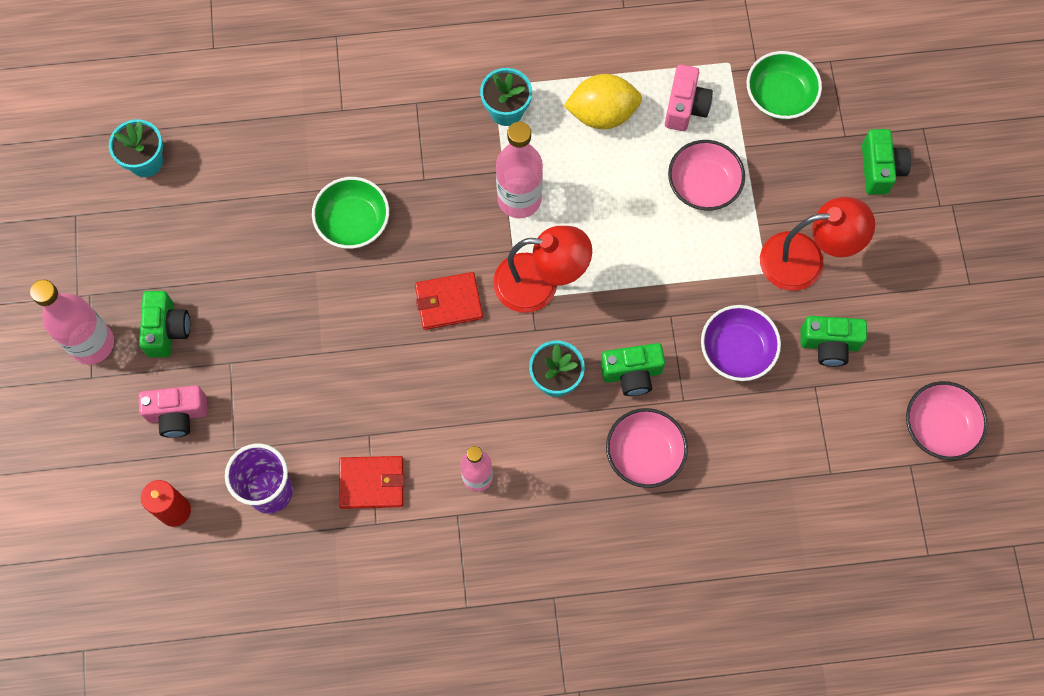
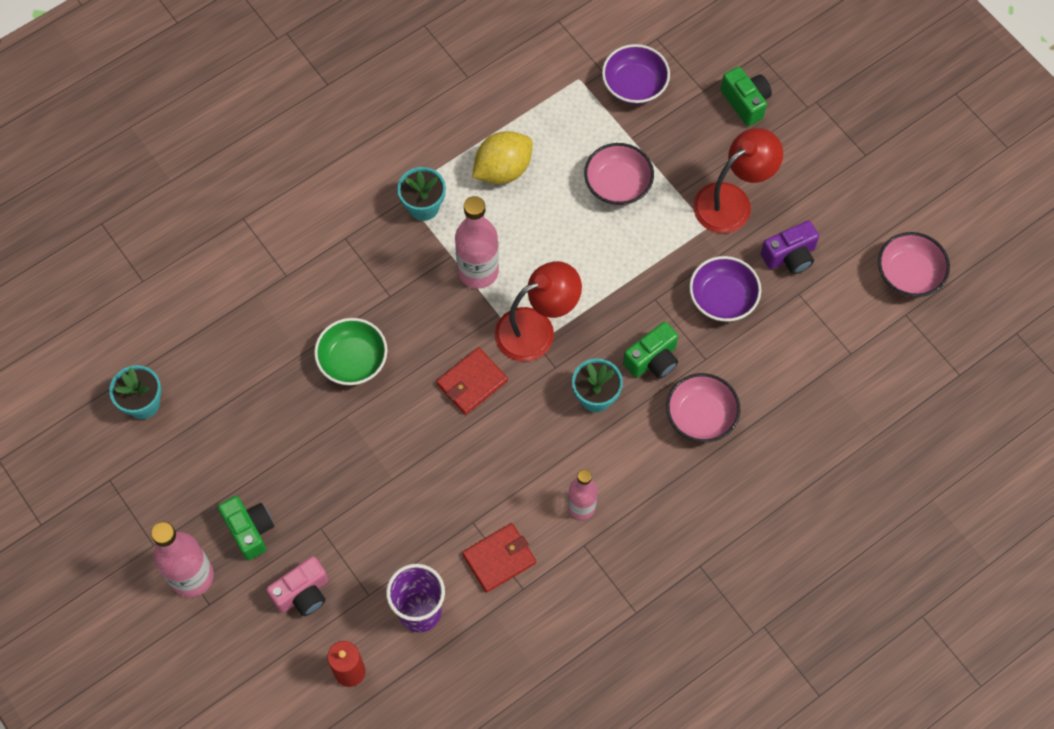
camera: 30 degrees left, 5 degrees down
pink camera [665,64,713,131] -> none
green bowl [747,51,822,120] -> purple bowl [602,44,670,104]
green camera [800,316,867,367] -> purple camera [761,221,819,274]

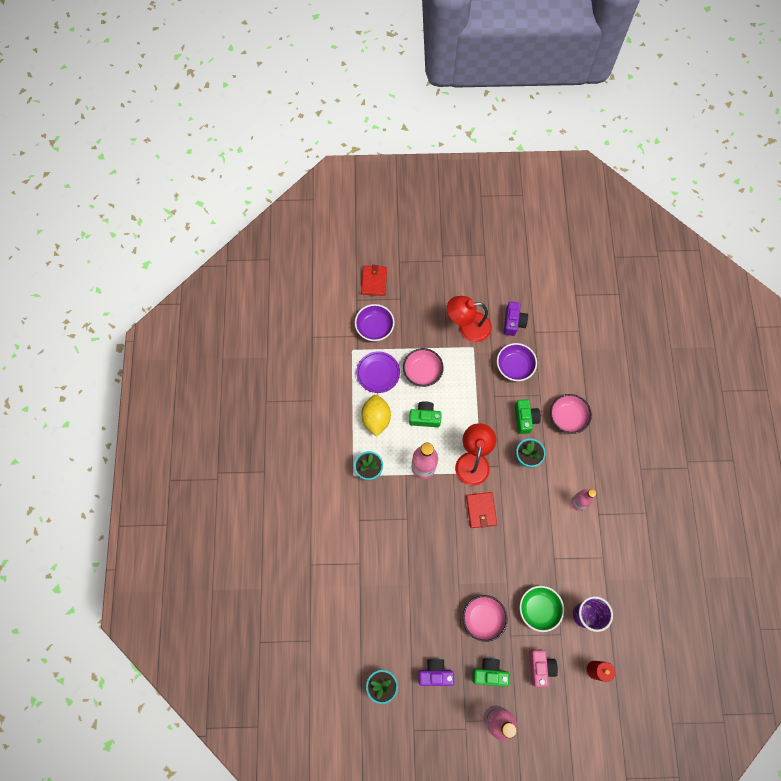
camera: 55 degrees left, 5 degrees up
green bowl [314,318,388,385] -> green bowl moved to [520,586,564,632]
red wallet [462,523,536,593] -> red wallet moved to [361,265,387,296]
red lamp [693,128,783,233] -> red lamp turned 90 degrees counterclockwise [447,296,492,342]
green camera [721,67,772,126] -> green camera moved to [409,401,442,427]
pink bowl [878,232,950,297] -> pink bowl moved to [463,595,508,642]
none -> purple plate [356,351,400,393]
none -> purple camera [418,659,454,686]

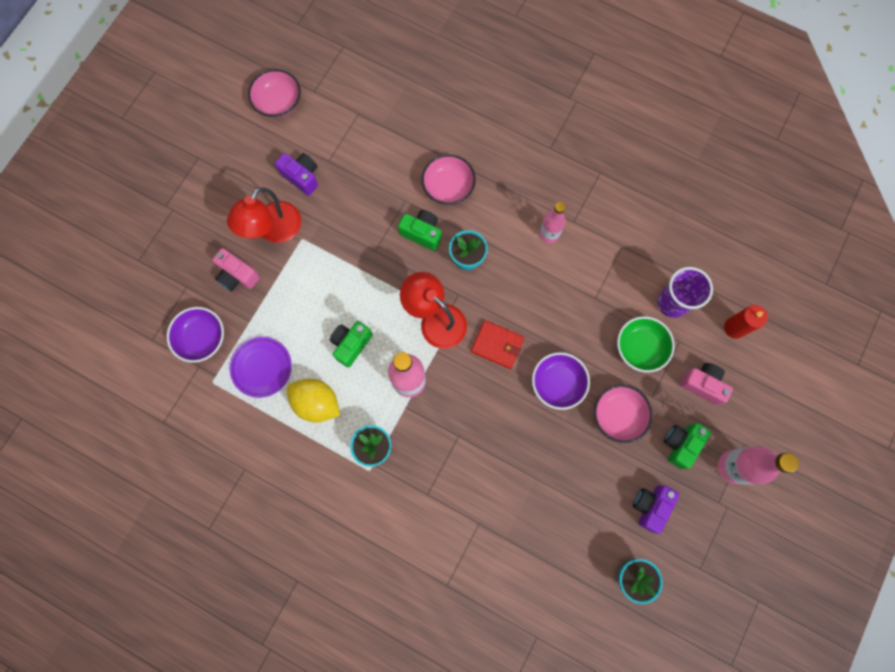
camera: 60 degrees left, 5 degrees up
red wallet [361,265,387,296] -> none
pink bowl [403,348,444,387] -> pink bowl moved to [248,69,301,118]
purple bowl [497,343,537,381] -> purple bowl moved to [532,352,590,410]
none -> pink camera [212,248,260,291]

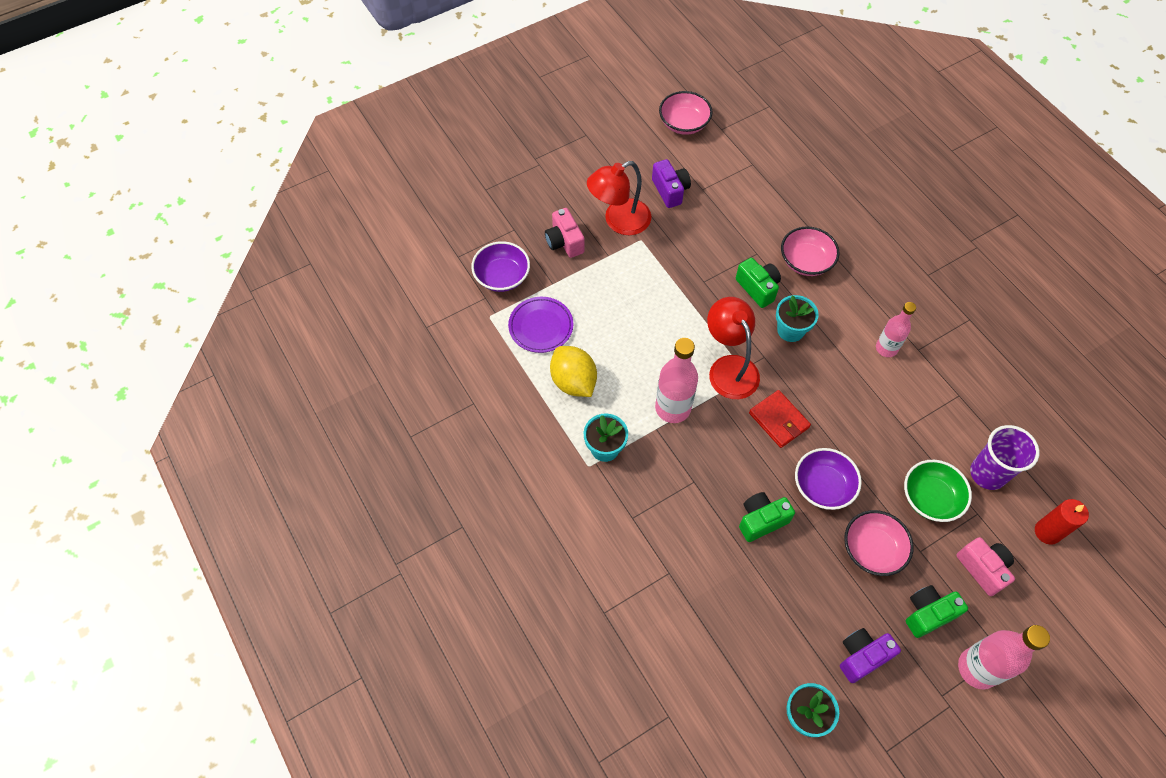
camera: 30 degrees right, 15 degrees down
green camera [330,321,373,368] -> green camera moved to [739,492,795,542]

